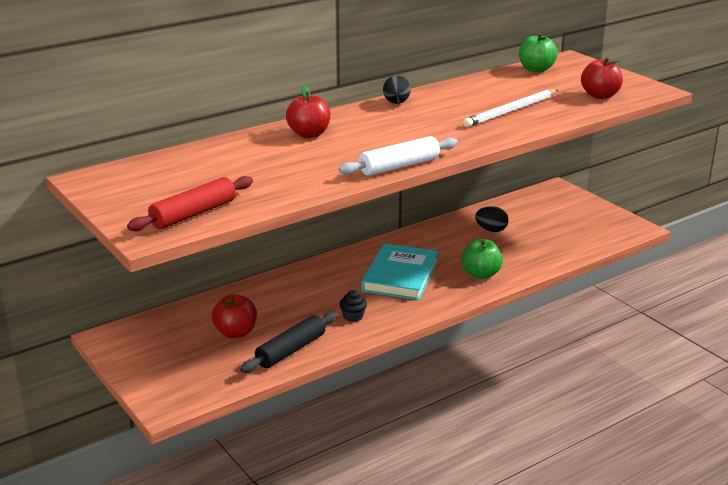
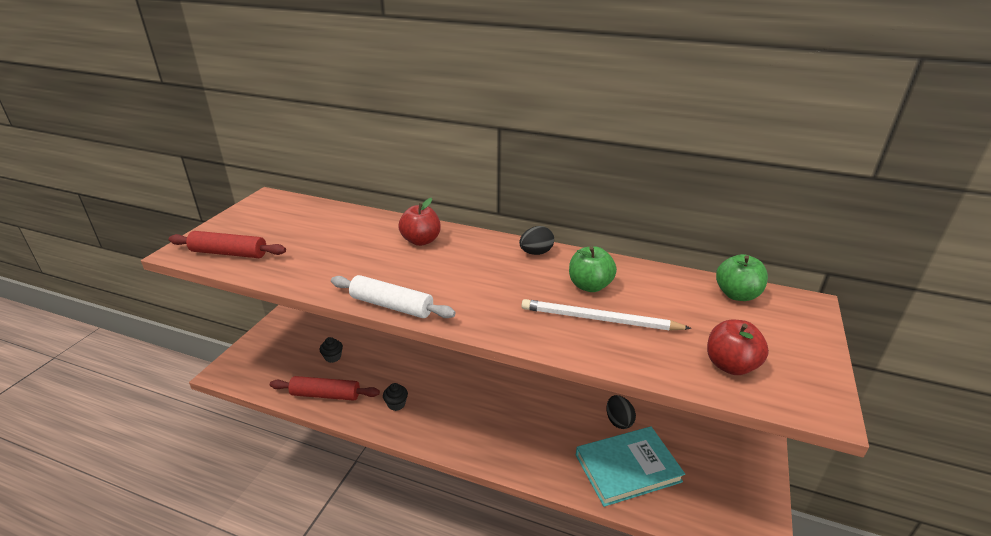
camera: 55 degrees right, 5 degrees up
red apple [212,294,257,338] -> black cupcake [320,337,343,363]
black rolling pin [240,312,337,373] -> red rolling pin [270,376,380,401]
turquoise book [361,243,439,300] -> turquoise book moved to [576,427,685,507]
green apple [461,239,503,279] -> green apple moved to [569,246,617,292]

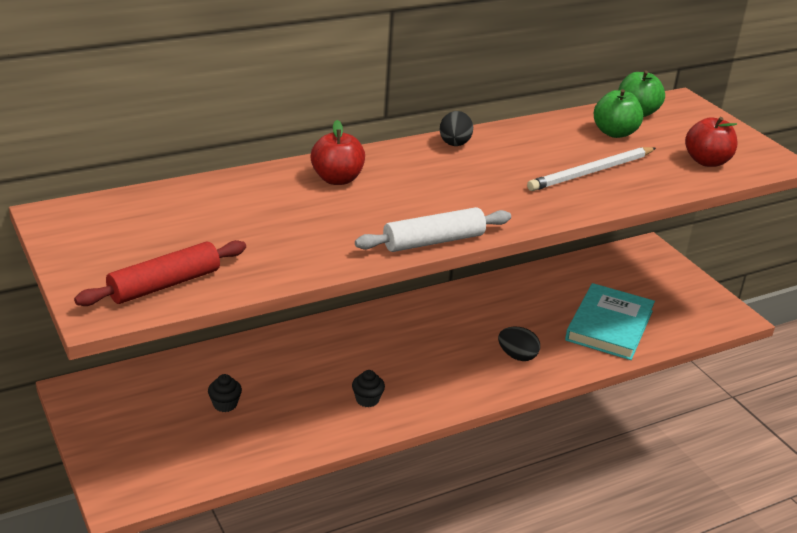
camera: 50 degrees left, 0 degrees up
red rolling pin [270,376,380,401] -> none
green apple [569,246,617,292] -> green apple moved to [594,89,643,138]
black egg [606,395,636,429] -> black egg moved to [498,327,540,361]

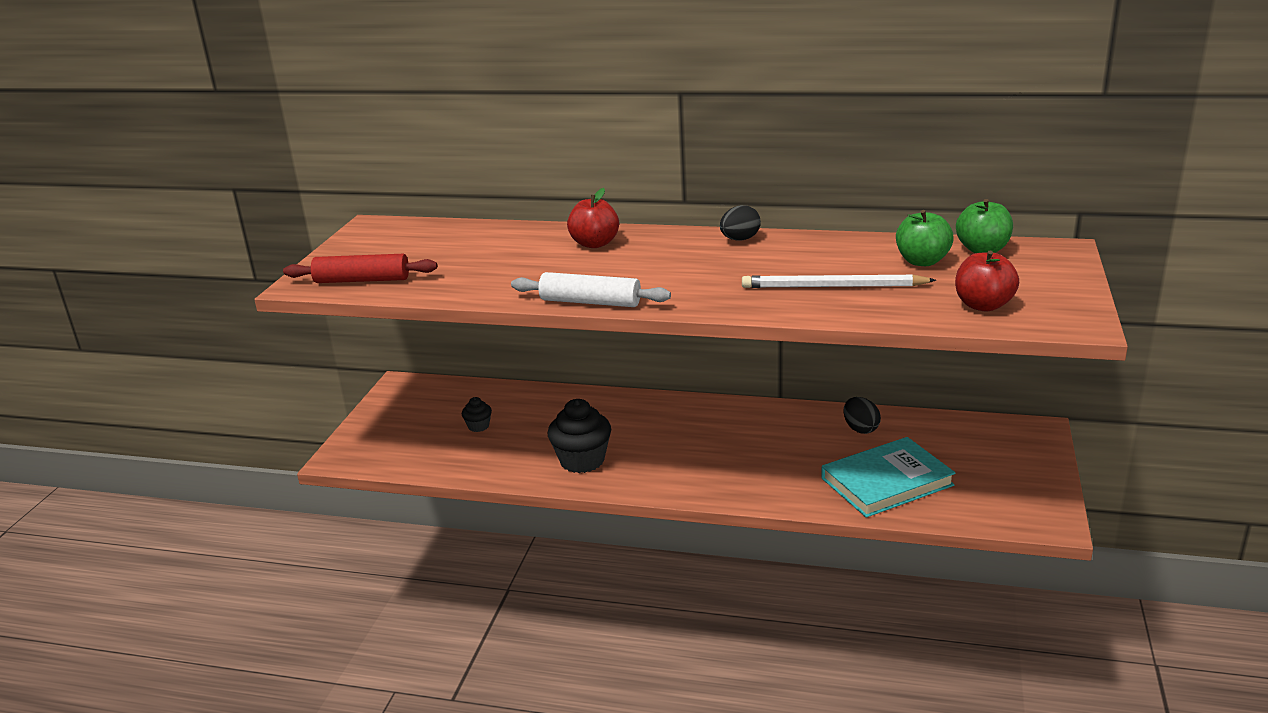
camera: 45 degrees right, 5 degrees down
black cupcake [352,370,385,407] -> black cupcake [548,399,611,473], size x1.98
black egg [498,327,540,361] -> black egg moved to [844,397,881,434]

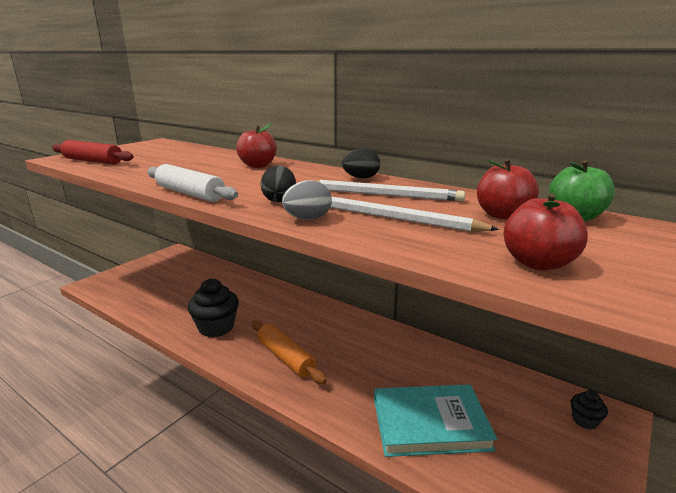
camera: 20 degrees right, 5 degrees down
black cupcake [462,397,492,432] -> black cupcake moved to [571,390,608,429]
black egg [844,397,881,434] -> black egg moved to [261,165,296,202]
green apple [896,210,954,266] -> red apple [477,159,539,220]
none -> orange rolling pin [252,320,327,384]
none -> grey egg [282,180,332,220]
none -> white pencil [316,180,465,201]

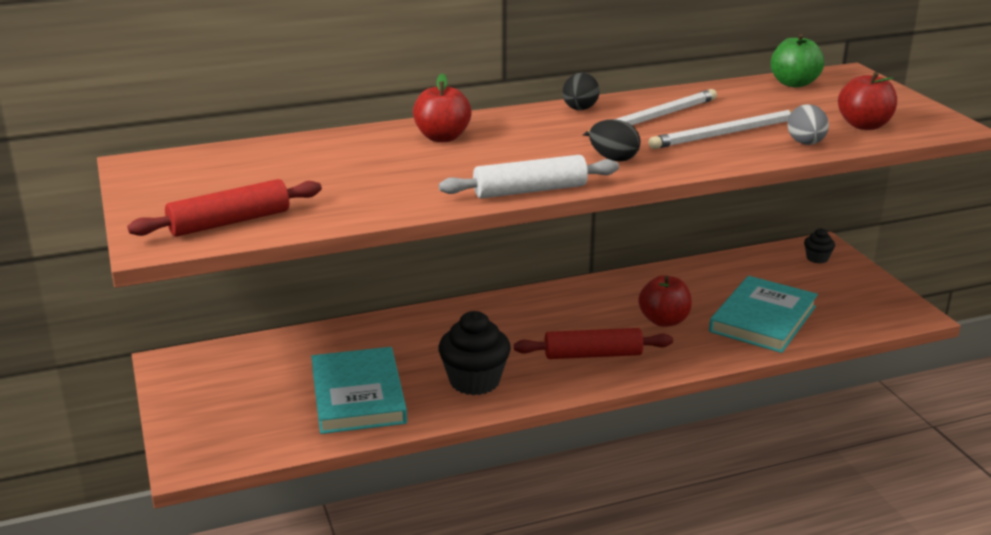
camera: 55 degrees left, 5 degrees up
orange rolling pin [252,320,327,384] -> red rolling pin [514,328,673,359]
grey egg [282,180,332,220] -> grey egg moved to [788,104,829,145]
red apple [477,159,539,220] -> red apple moved to [638,275,692,327]
none -> turquoise book [311,347,407,434]

